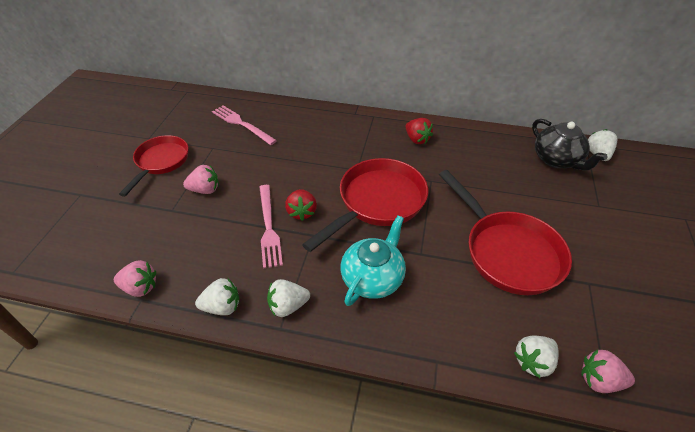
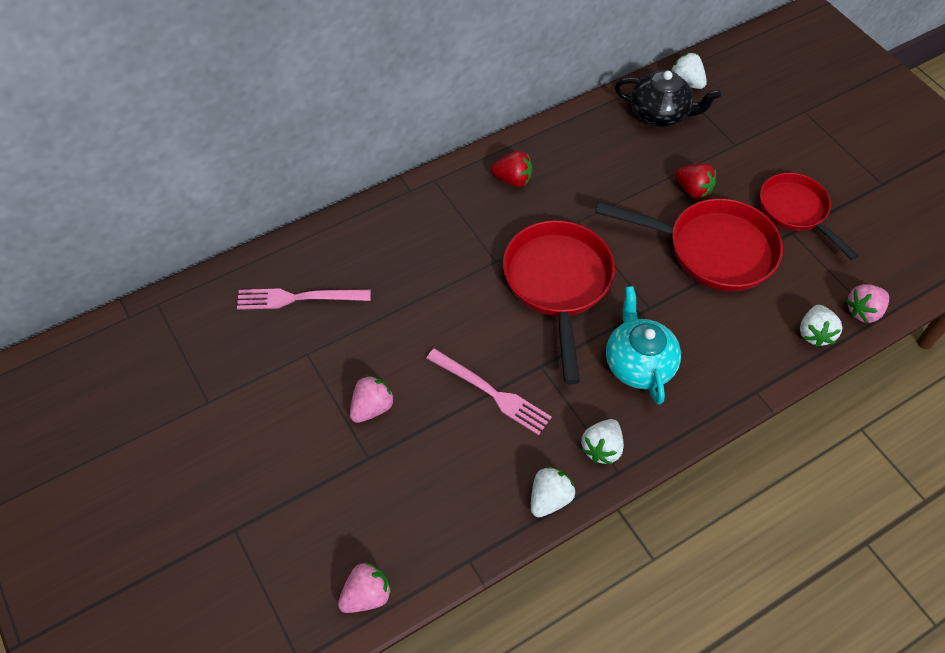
camera: 45 degrees left, 10 degrees up
pink strawberry [114,260,156,297] -> pink strawberry moved to [338,562,391,613]
red pan [119,135,188,197] -> red pan moved to [760,173,859,260]
red strawberry [285,189,317,221] -> red strawberry moved to [675,163,716,199]

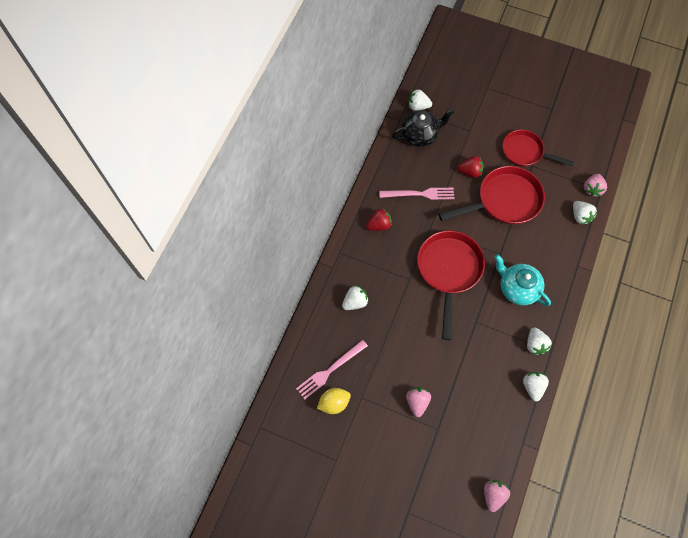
camera: 35 degrees left, 10 degrees up
pink fork [426,348,552,435] -> pink fork moved to [379,188,455,200]
red pan [503,220,615,384] -> red pan turned 45 degrees clockwise [417,230,485,340]
none -> yellow lemon [317,388,351,414]
none -> white strawberry [342,286,369,310]

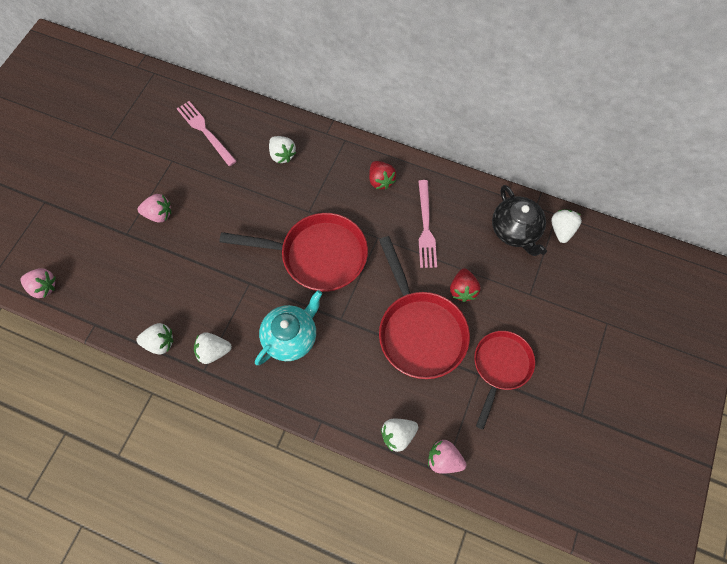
camera: 90 degrees right, 0 degrees up
yellow lemon [317,388,351,414] -> none

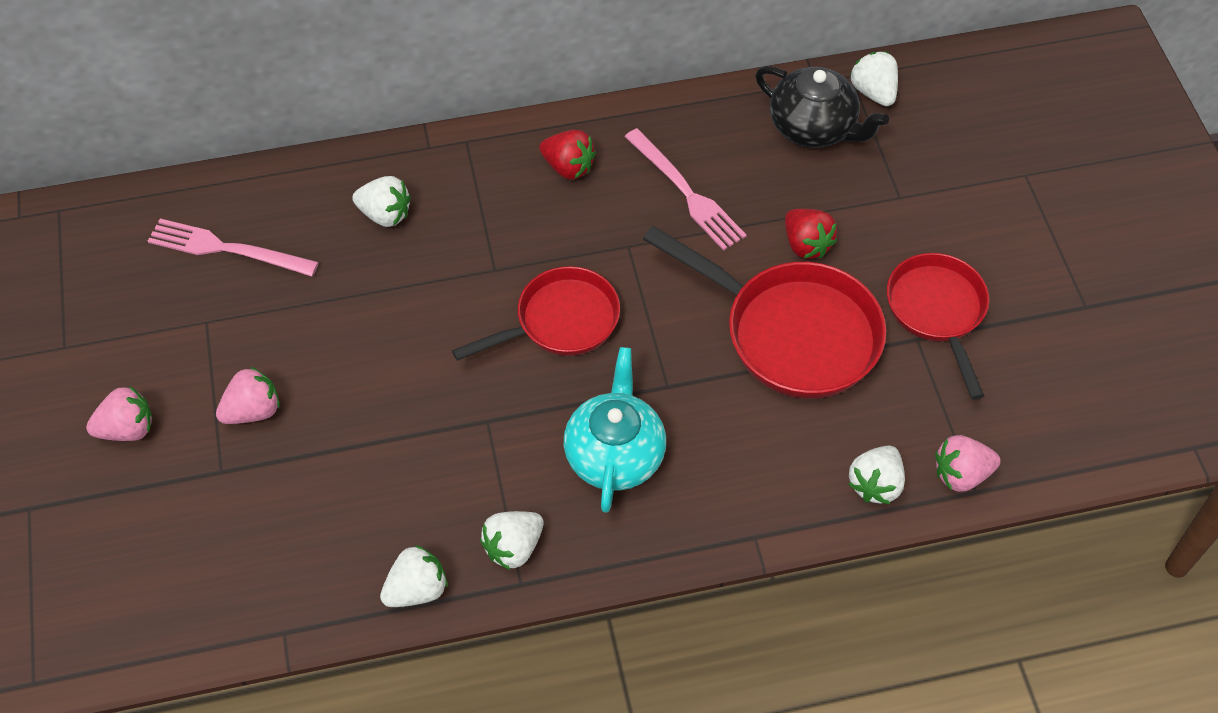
camera: 35 degrees left, 10 degrees down
pink strawberry [20,268,56,298] -> pink strawberry moved to [86,386,153,441]
red pan [219,213,368,292] -> red pan [452,266,620,361], size x0.66

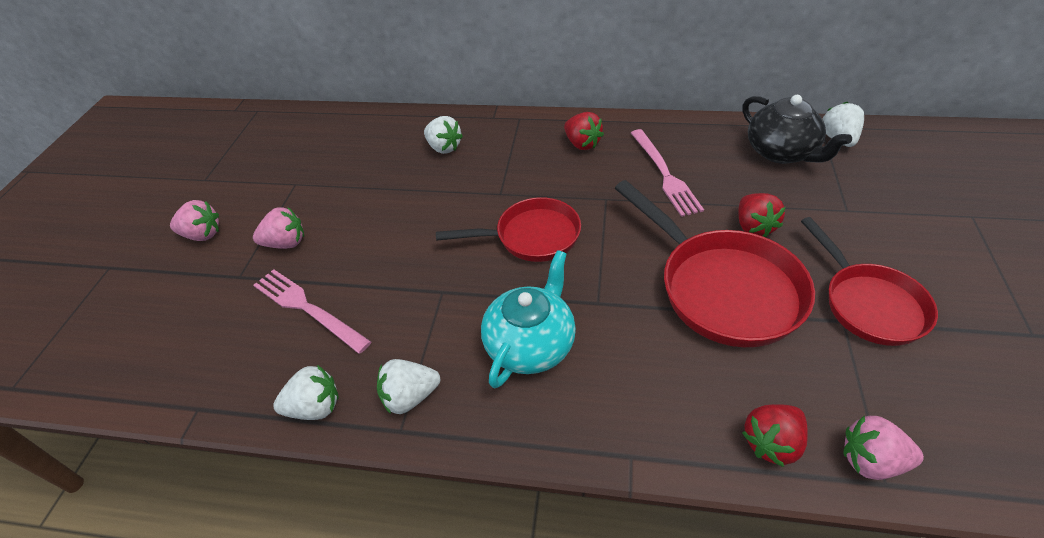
camera: 25 degrees right, 10 degrees down
pink fork [148,219,319,277] -> pink fork moved to [253,269,371,354]
white strawberry [849,445,905,504] -> red strawberry [742,404,808,467]
red pan [887,253,989,399] -> red pan turned 150 degrees clockwise [801,217,938,346]

